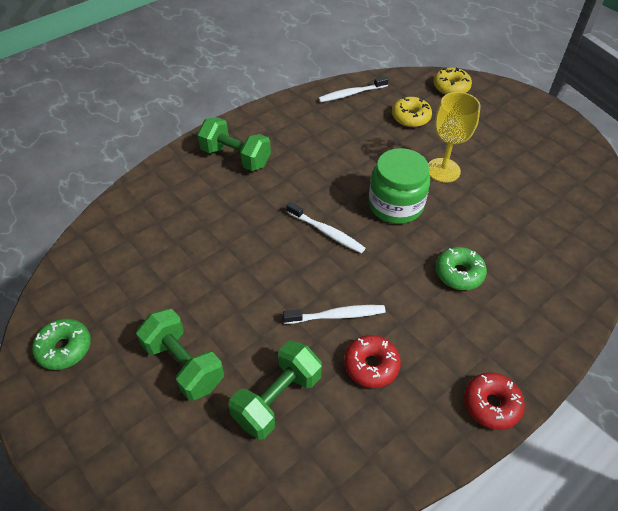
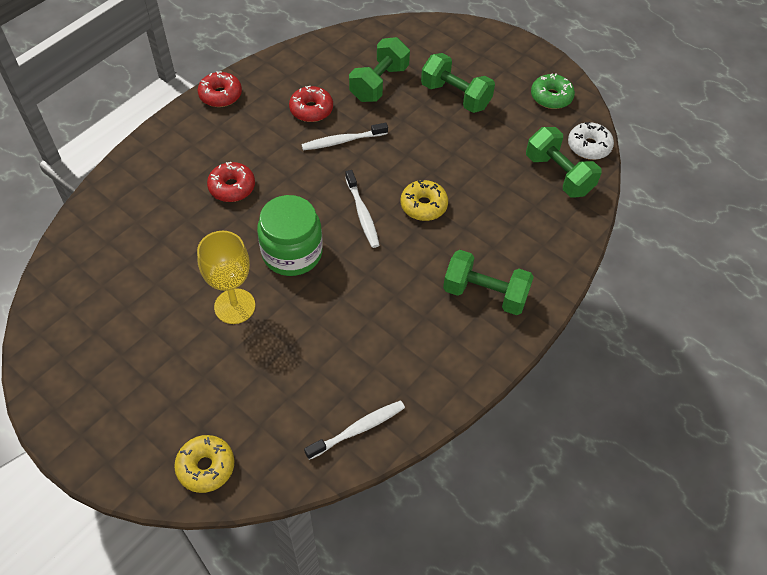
camera: 170 degrees right, 5 degrees up
white toothbrush [287,202,365,253] -> white toothbrush turned 135 degrees counterclockwise [345,170,380,248]
yellow donut [392,97,432,127] -> yellow donut moved to [401,180,448,221]
green donut [435,247,487,290] -> red donut [207,162,255,202]
none -> green dumbbell [526,127,602,197]
none -> white donut [568,122,614,160]

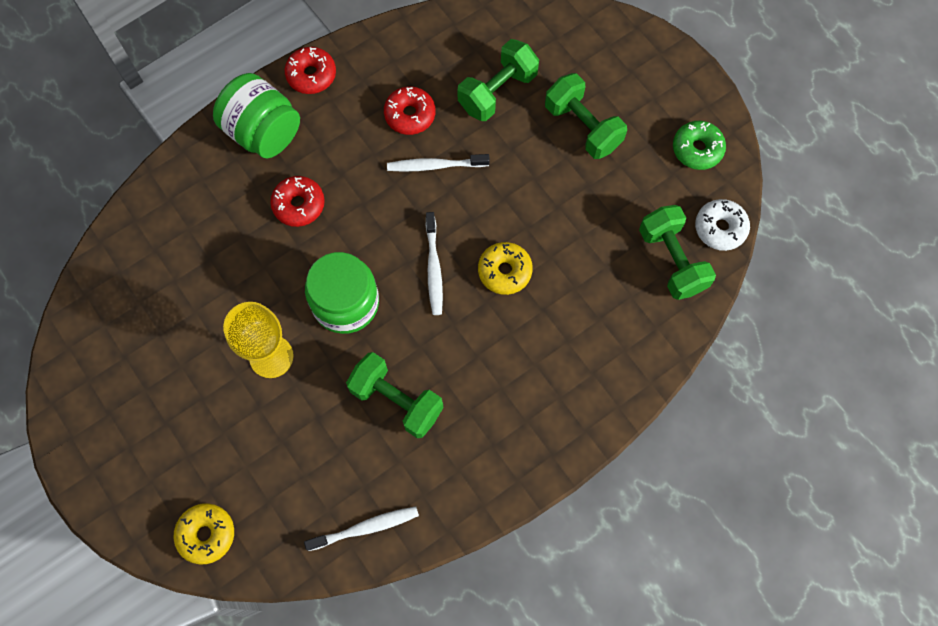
camera: 15 degrees right, 15 degrees up
green dumbbell [443,250,534,315] -> green dumbbell moved to [346,352,444,438]
none -> green jar [213,73,300,159]

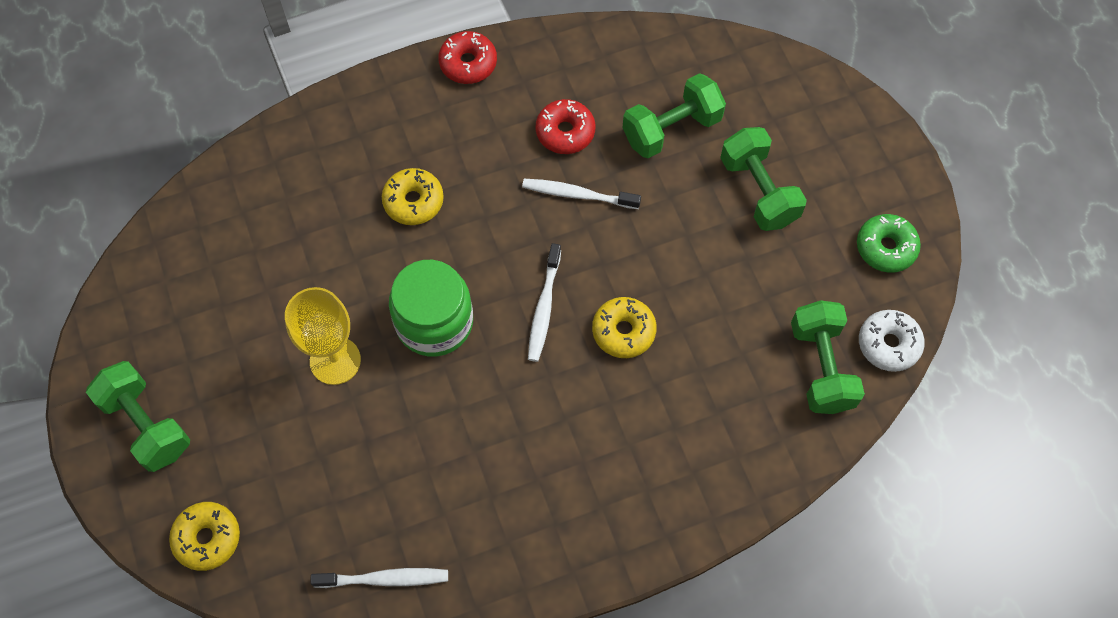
camera: 15 degrees right, 5 degrees down
green jar [213,73,300,159] -> none
red donut [270,176,325,227] -> yellow donut [382,168,444,225]
green dumbbell [346,352,444,438] -> green dumbbell moved to [86,361,190,472]

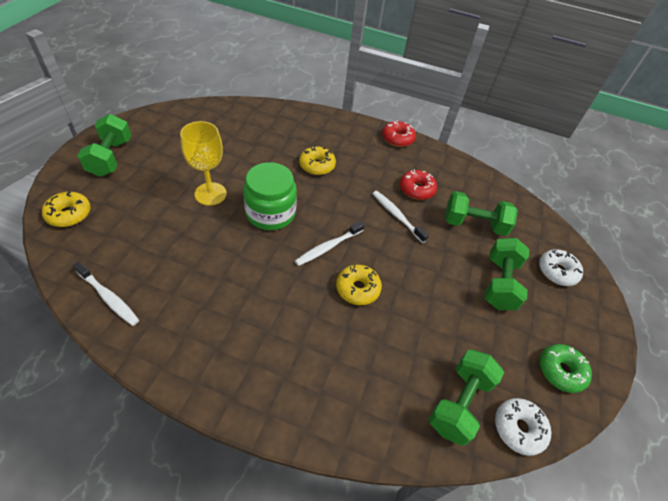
camera: 35 degrees right, 15 degrees down
none -> white donut [539,249,583,286]

